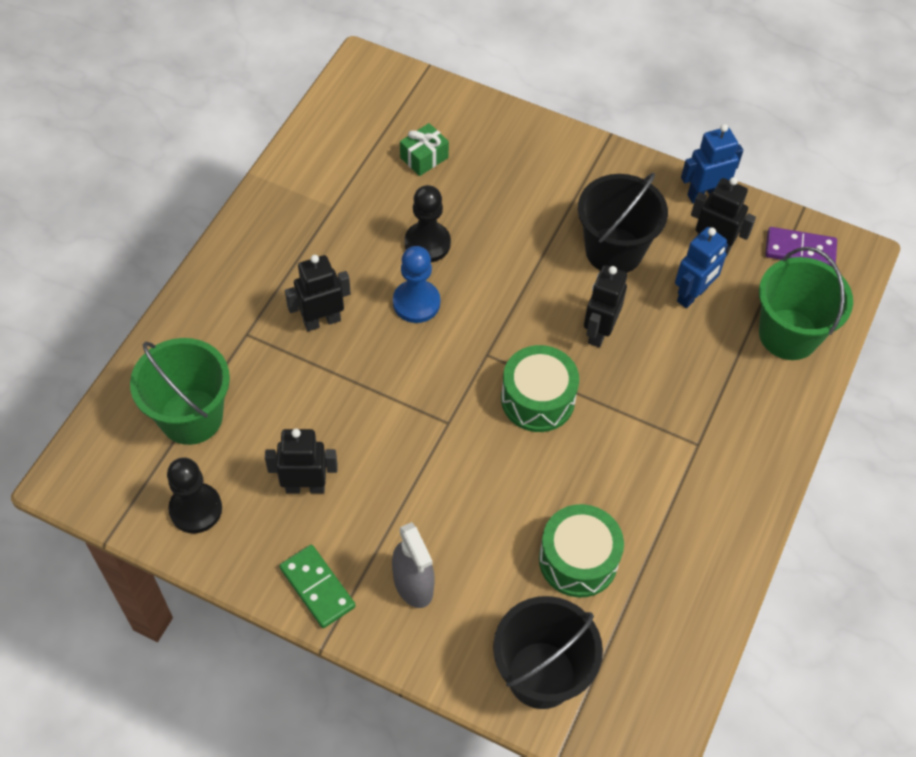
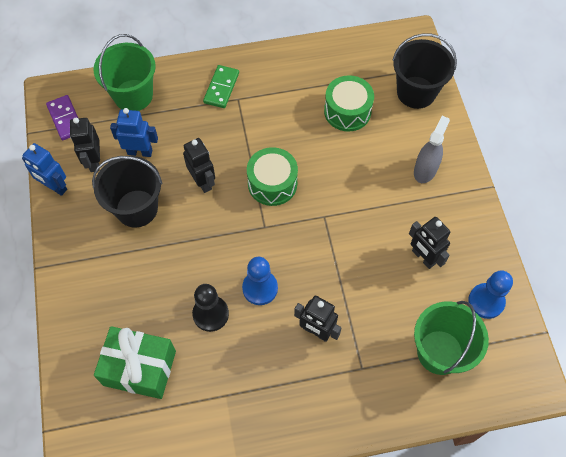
camera: 125 degrees left, 5 degrees up
black pawn [167,458,222,534] -> blue pawn [468,270,513,319]
green domino [279,545,355,628] -> green domino moved to [203,65,239,108]
green gift [400,123,449,176] -> green gift [94,326,176,399], size x1.93
black robot [584,265,627,347] -> black robot turned 105 degrees counterclockwise [183,138,215,193]

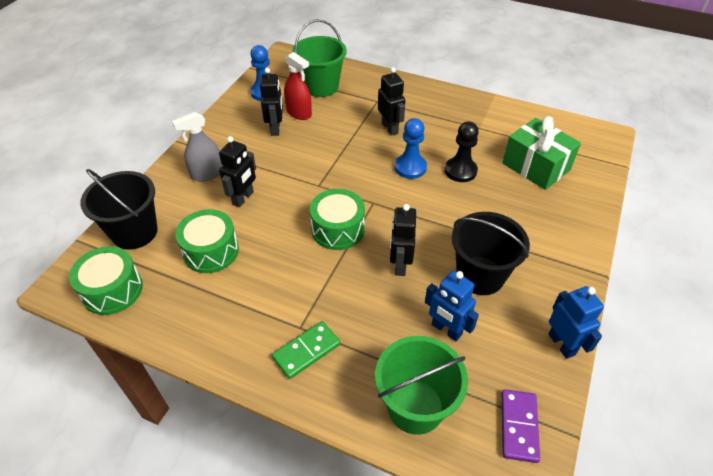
camera: 145 degrees left, 15 degrees down
black robot [70,118,100,172] -> black robot moved to [219,136,256,207]
none -> green drum [69,246,143,315]
none -> red spray bottle [284,52,312,120]

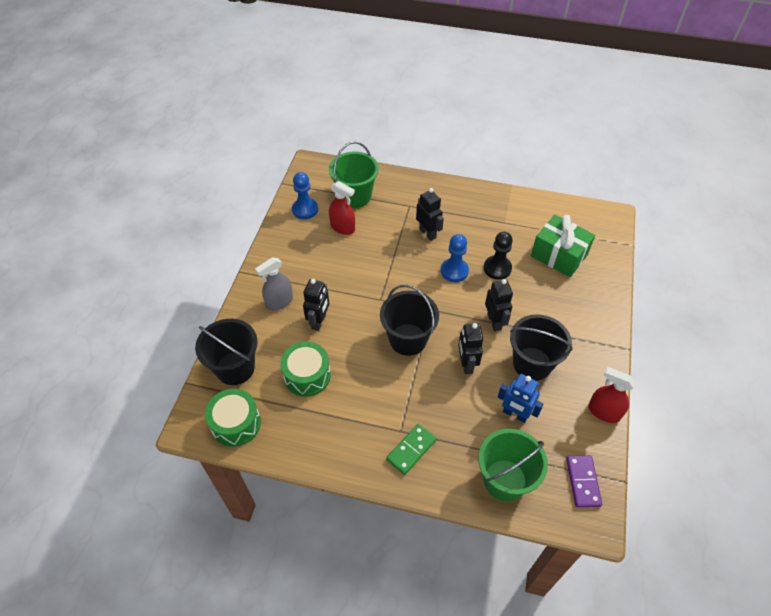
camera: 10 degrees left, 5 degrees up
black robot [260,68,283,136] -> black robot moved to [485,279,513,331]
green drum [310,189,365,250] -> black bucket [380,285,439,356]
blue robot [548,286,604,359] -> red spray bottle [588,367,636,423]

